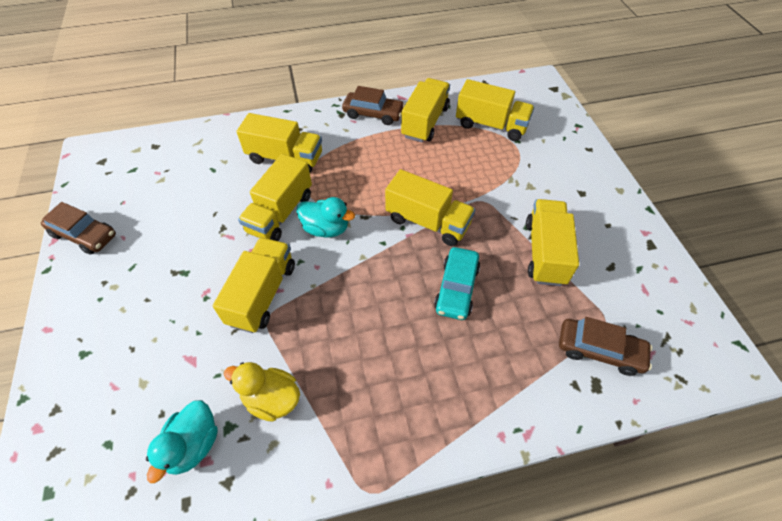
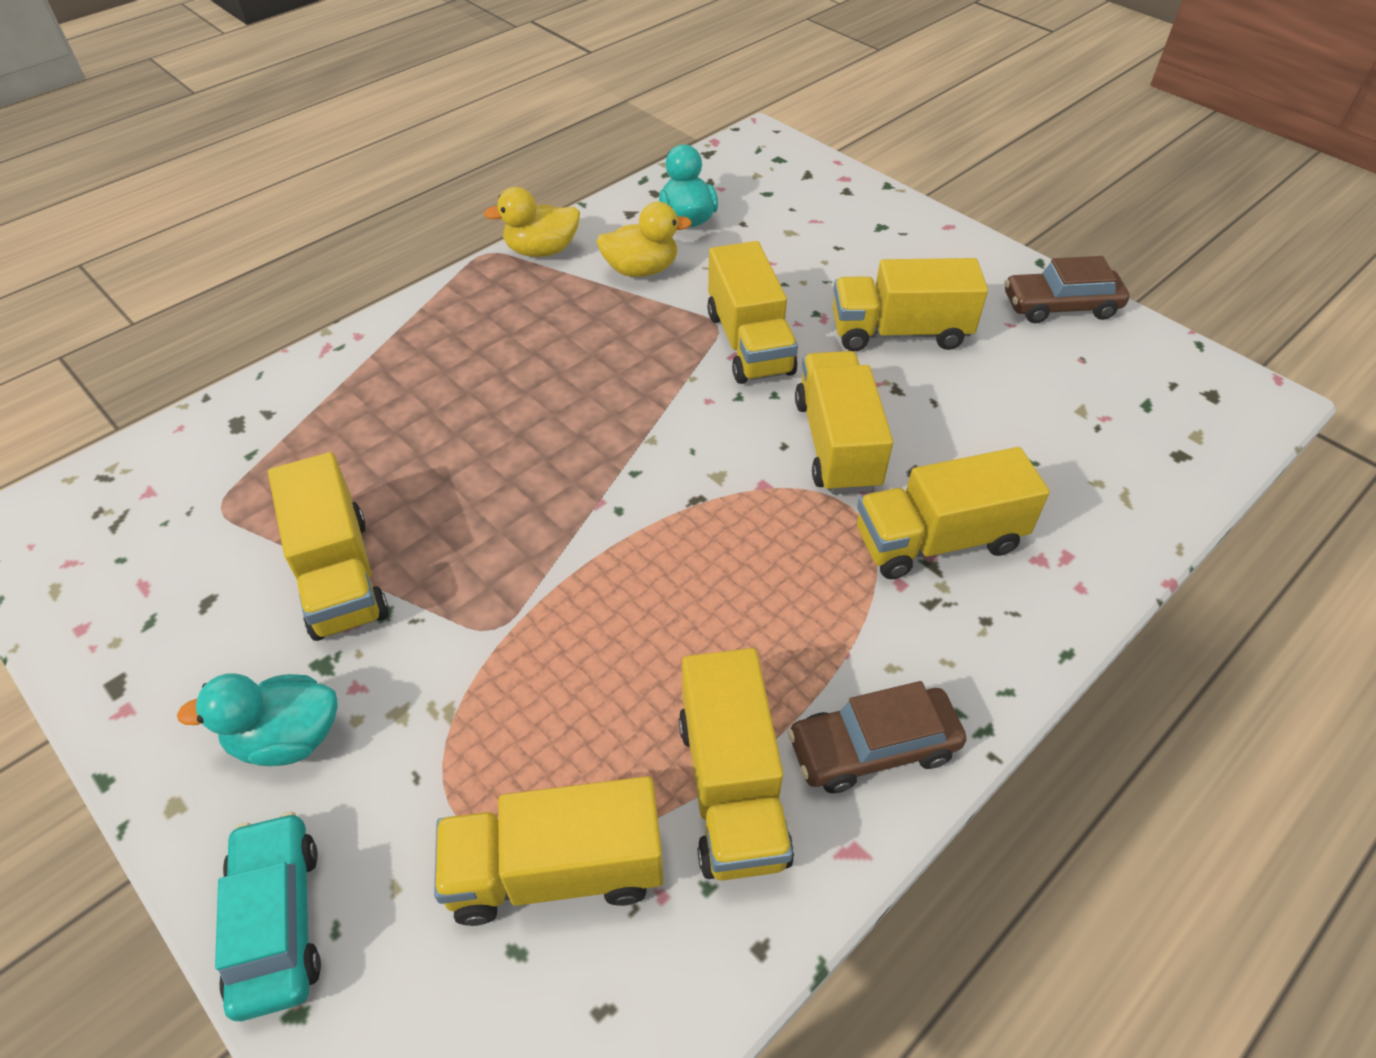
camera: 150 degrees right, 5 degrees down
turquoise duck [296,197,355,237] -> turquoise duck moved to [177,673,338,766]
yellow truck [385,169,475,246] -> yellow truck moved to [833,258,988,351]
turquoise car [434,247,480,320] -> turquoise car moved to [215,812,321,1021]
brown car [559,317,653,376] -> none
none -> yellow duck [484,187,580,257]

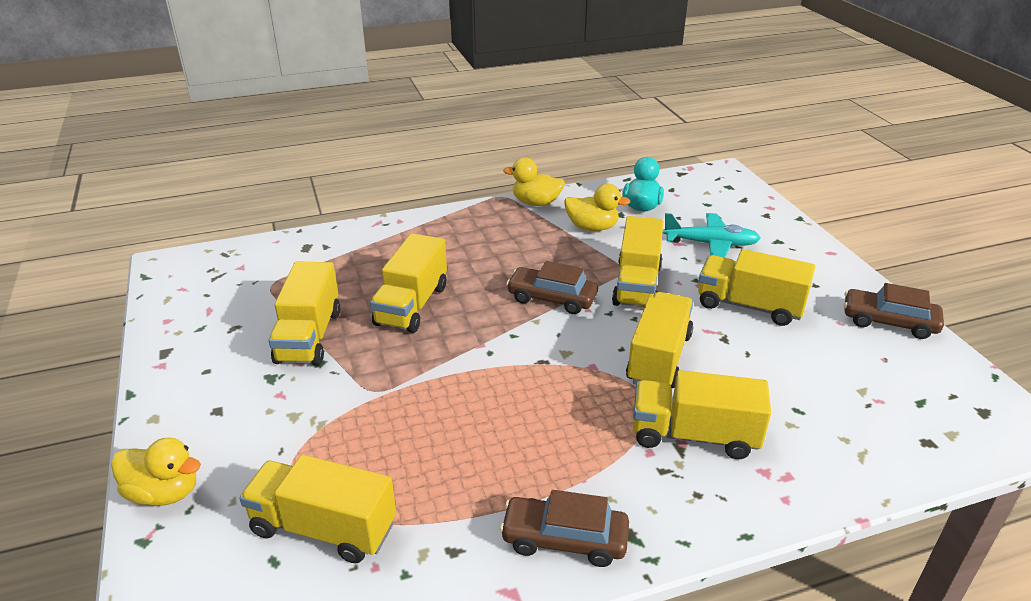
camera: 25 degrees right, 15 degrees down
turquoise duck [177,673,338,766] -> none
turquoise car [215,812,321,1021] -> yellow duck [111,437,201,506]
yellow truck [679,648,794,881] -> yellow truck moved to [370,233,447,333]
none -> brown car [506,261,598,314]
none -> turquoise plane [663,213,761,258]

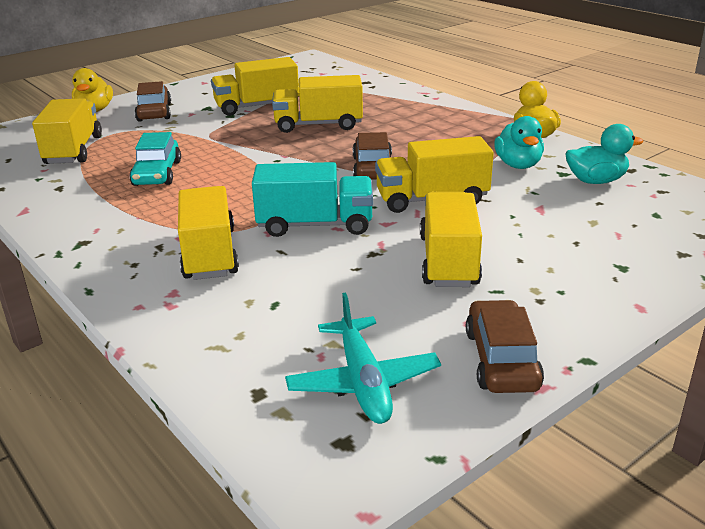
camera: 70 degrees right, 5 degrees down
brown car [500,490,629,567] -> brown car moved to [135,81,171,121]
yellow duck [564,184,630,231] -> turquoise duck [494,116,544,169]
yellow truck [626,292,693,388] -> turquoise truck [252,162,373,237]
turquoise plane [663,213,761,258] -> turquoise plane moved to [285,293,441,424]
none -> turquoise car [129,132,181,186]

